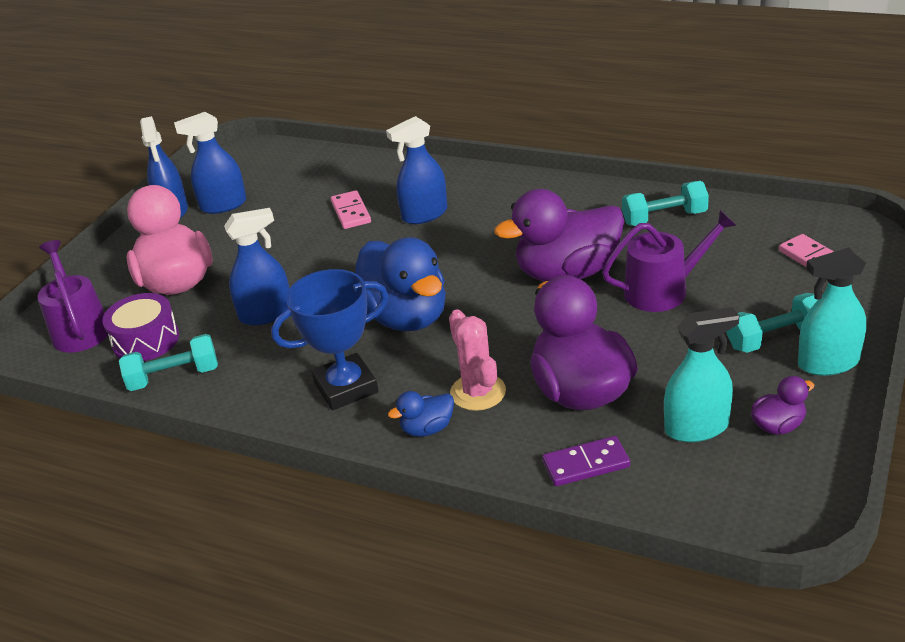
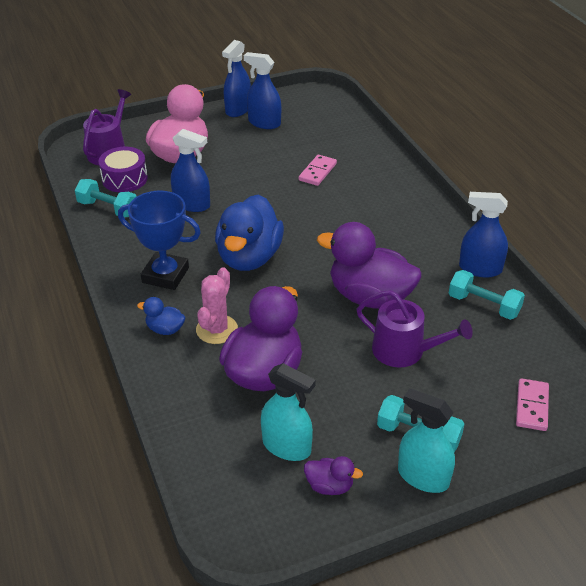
camera: 40 degrees right, 5 degrees up
blue spray bottle [386,116,447,224] -> blue spray bottle moved to [459,192,508,277]
purple domino [542,436,630,486] -> none

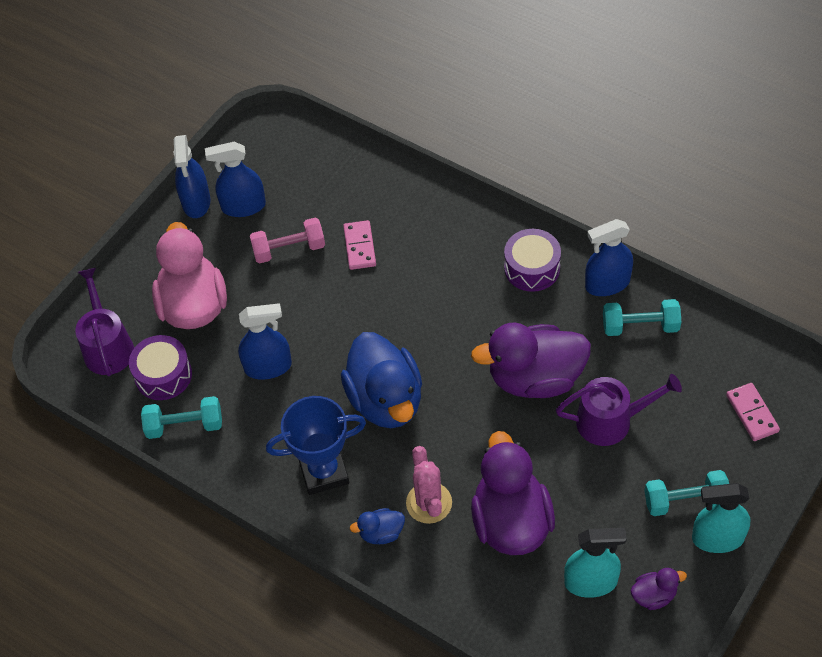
camera: 30 degrees left, 15 degrees up
none -> pink dumbbell [250,218,325,263]
none -> purple drum [504,229,561,292]

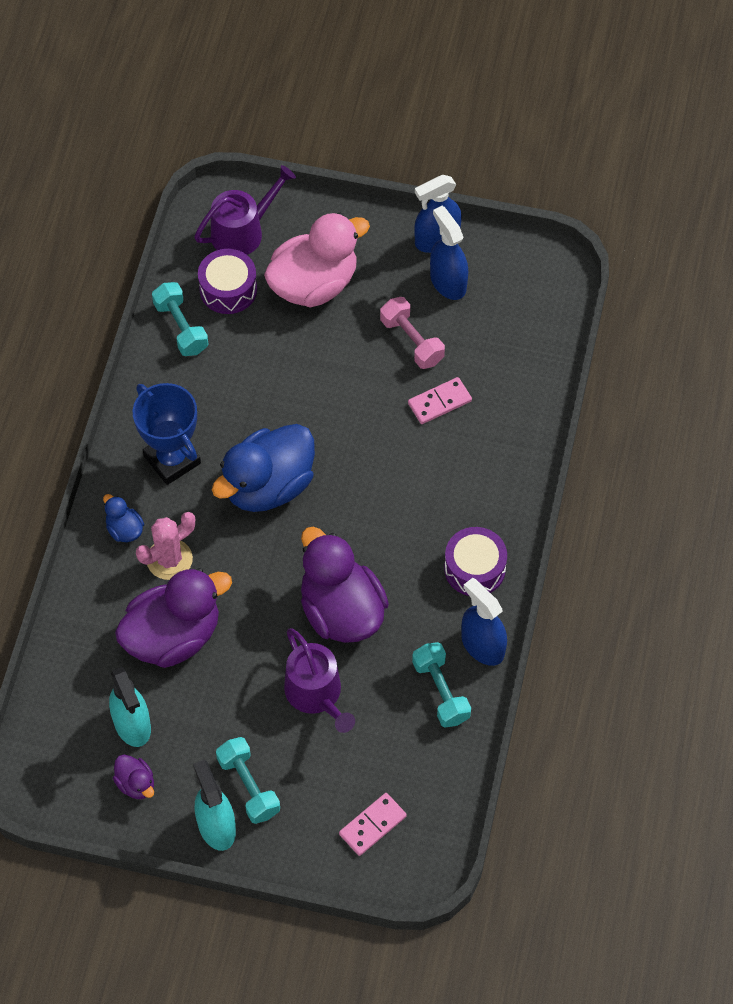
camera: 65 degrees right, 5 degrees up
blue spray bottle [238,303,292,379] -> none

